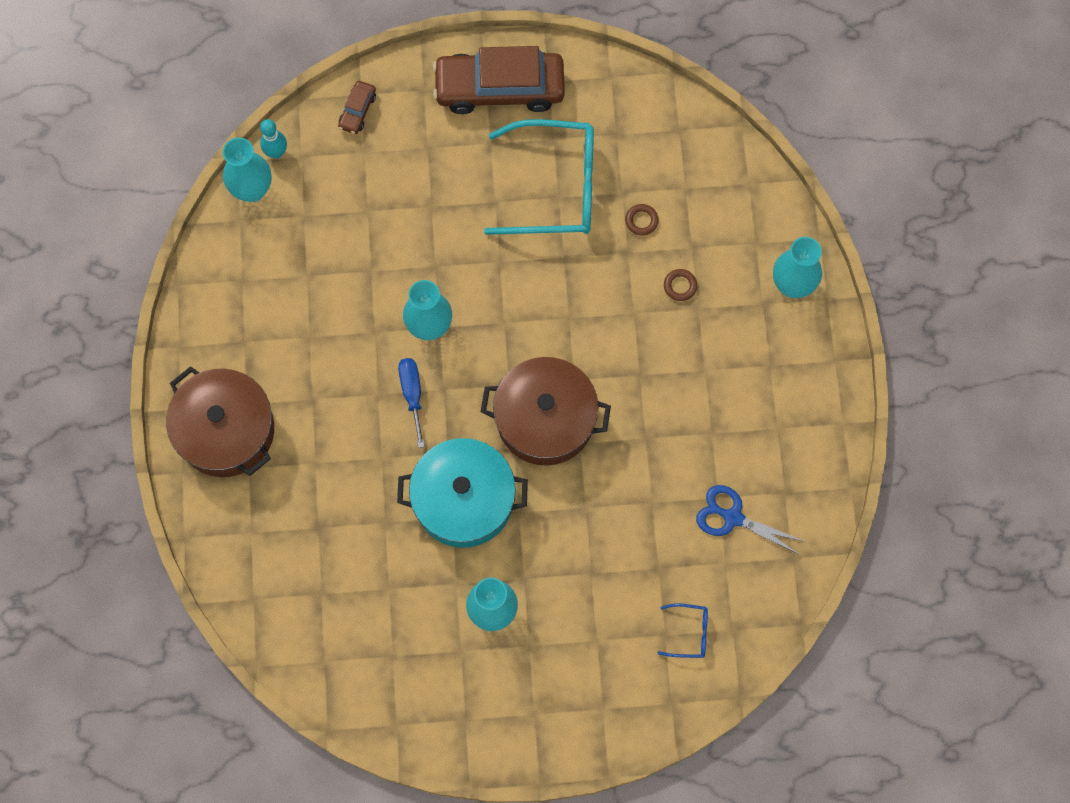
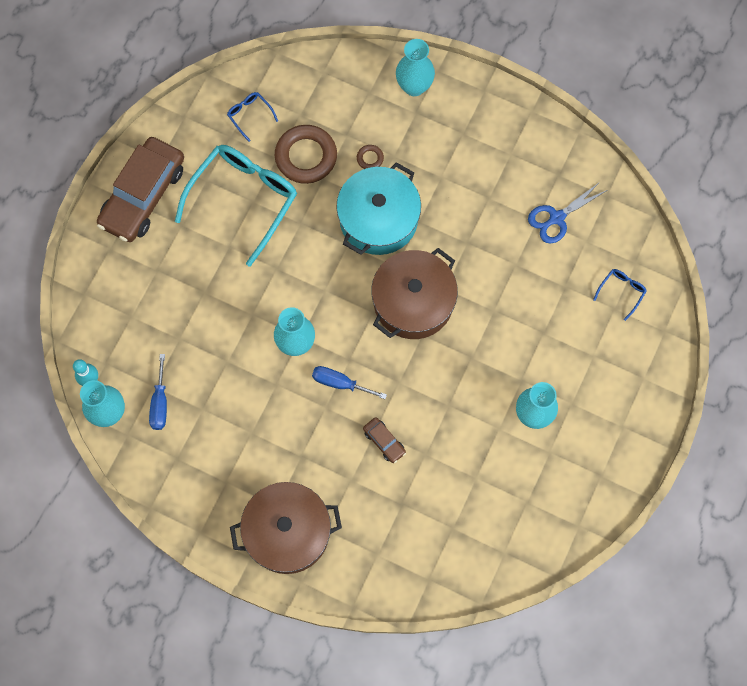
camera: 60 degrees left, 0 degrees up
brown car [338,81,376,134] -> brown car moved to [363,417,406,463]
turquoise pot [397,438,528,548] -> turquoise pot moved to [336,162,421,255]
brown ring [625,204,659,236] -> brown ring [275,125,337,184], size x2.29
none -> blue screwdriver [149,354,167,430]
none -> blue glasses [227,92,278,142]

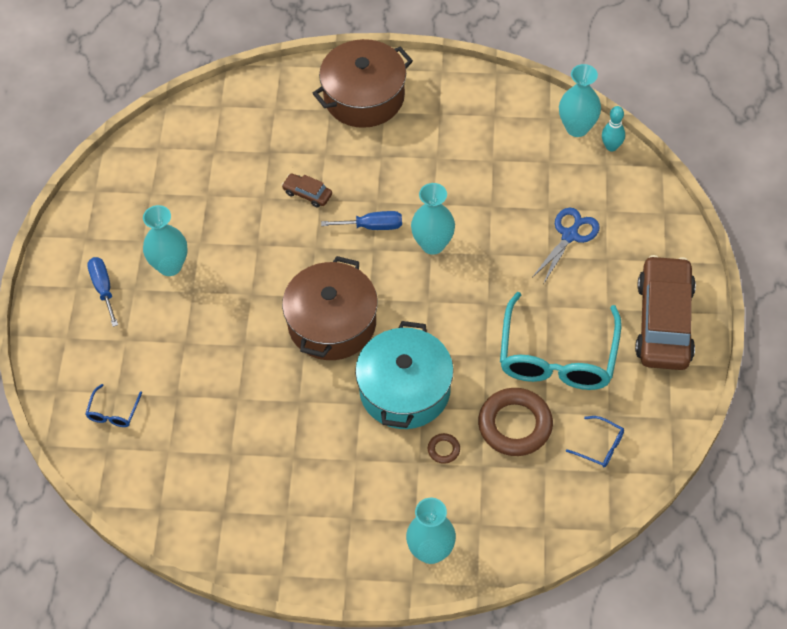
camera: 160 degrees right, 15 degrees down
blue screwdriver [149,354,167,430] -> blue screwdriver moved to [87,257,118,327]
blue scissors [528,181,607,244] -> blue scissors moved to [532,208,600,283]

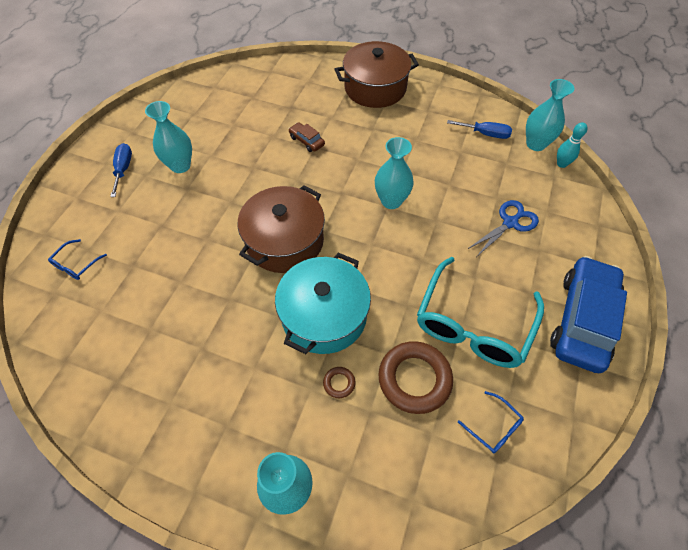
camera: 15 degrees right, 0 degrees up
blue screwdriver [321,211,402,230] -> blue screwdriver moved to [447,120,512,139]
brown car [635,255,696,370] -> blue car [550,256,627,373]

